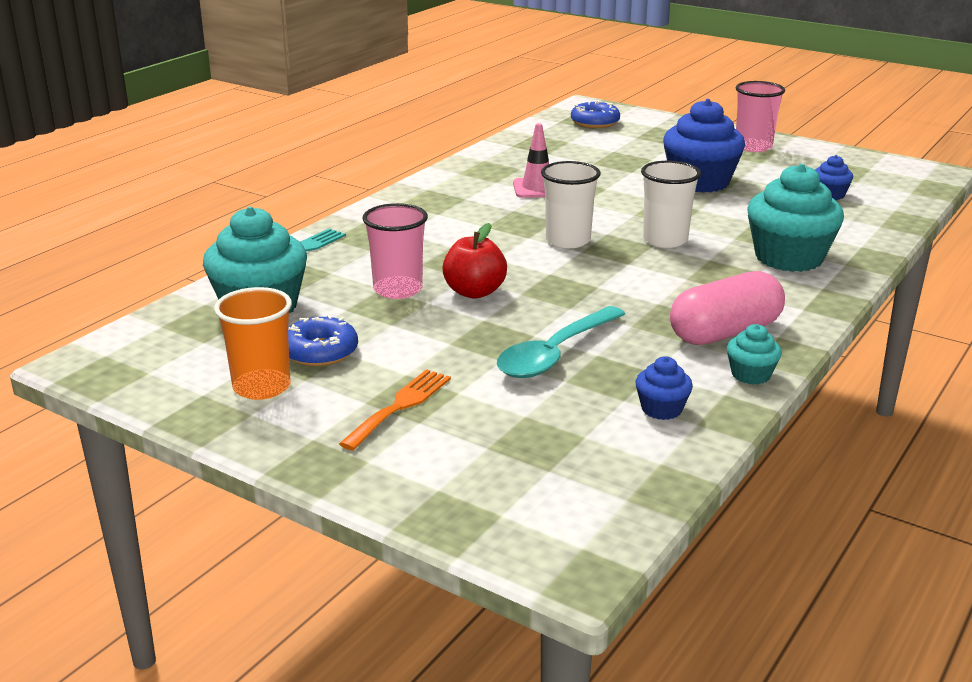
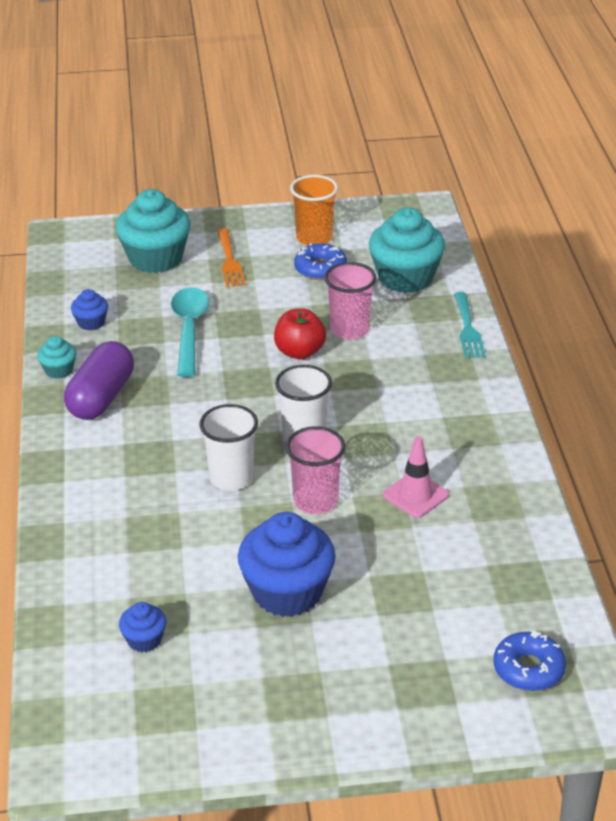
camera: 140 degrees right, 10 degrees up
pink capsule [670,271,785,345] -> purple capsule [64,341,134,420]
pink cup [735,81,785,152] -> pink cup moved to [286,426,345,514]
turquoise cupcake [747,164,844,272] -> turquoise cupcake moved to [116,189,191,273]

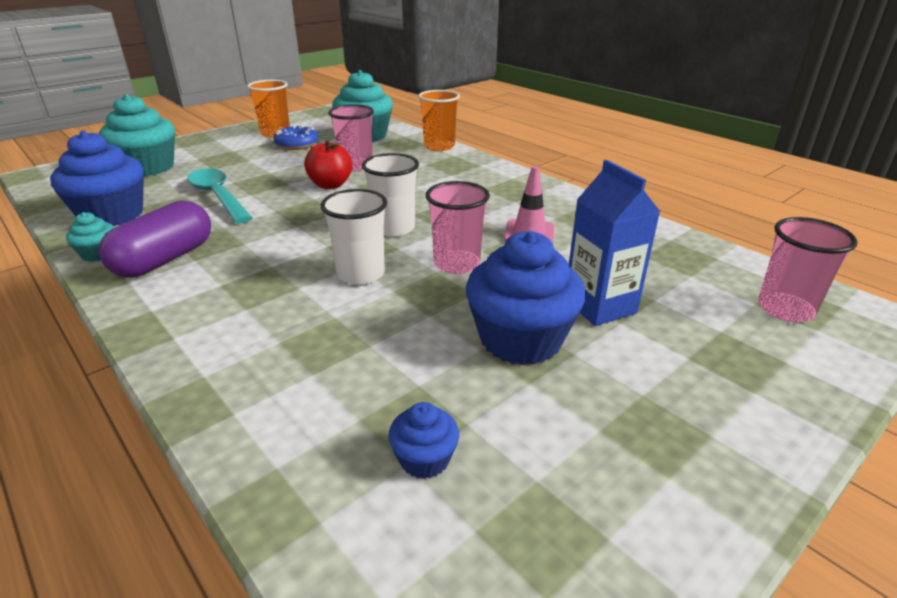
camera: 35 degrees left, 5 degrees down
purple capsule [64,341,134,420] -> purple capsule turned 45 degrees clockwise [99,201,211,278]
blue cupcake [71,289,108,331] -> blue cupcake [50,131,144,226], size x2.10
orange fork [217,228,246,287] -> none
turquoise fork [454,292,486,358] -> orange cup [418,90,460,151]
blue donut [493,631,566,691] -> pink cup [758,217,858,322]
none -> blue carton [569,160,660,326]

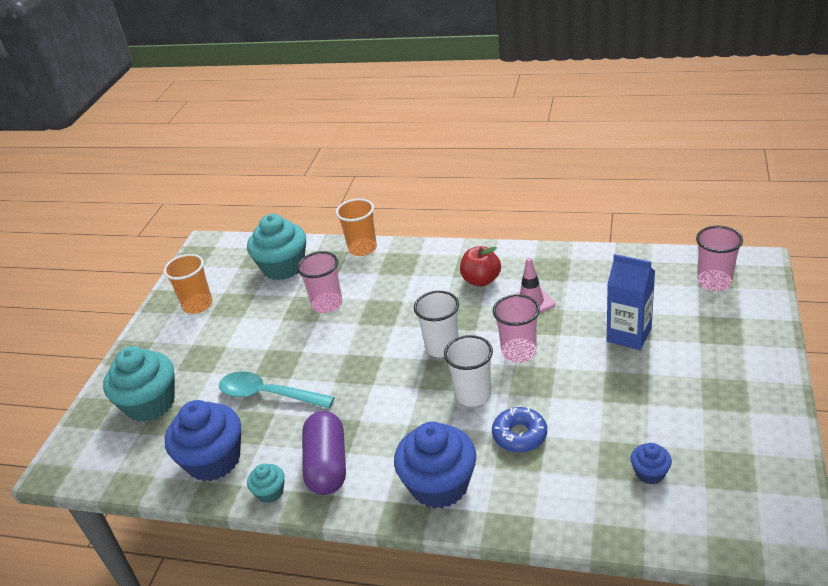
camera: 30 degrees left, 5 degrees up
blue donut [274,125,318,150] -> blue donut moved to [492,407,547,453]
red apple [304,139,353,189] -> red apple moved to [460,246,501,286]
blue cupcake [466,231,586,365] -> blue cupcake moved to [394,422,476,509]

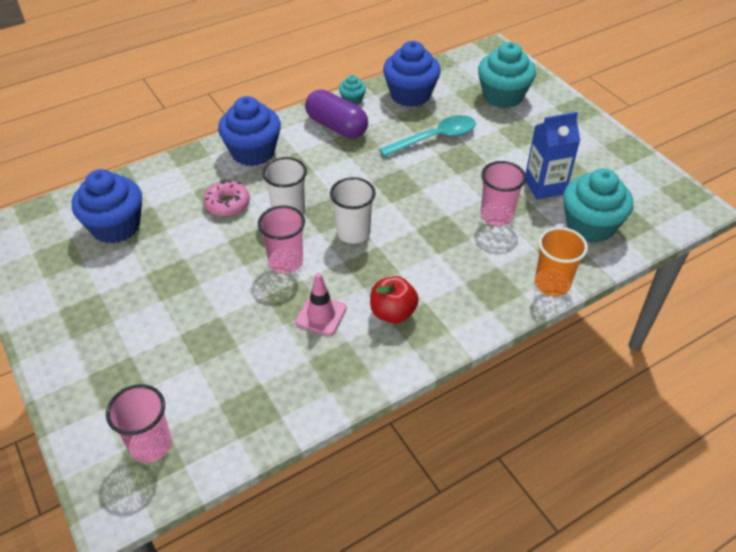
camera: 130 degrees right, 10 degrees up
orange cup [163,254,213,314] -> none
blue donut [492,407,547,453] -> pink donut [203,180,250,216]
blue carton [607,254,655,350] -> blue carton moved to [525,112,580,200]
blue cupcake [631,443,672,484] -> blue cupcake [72,169,142,244], size x2.10

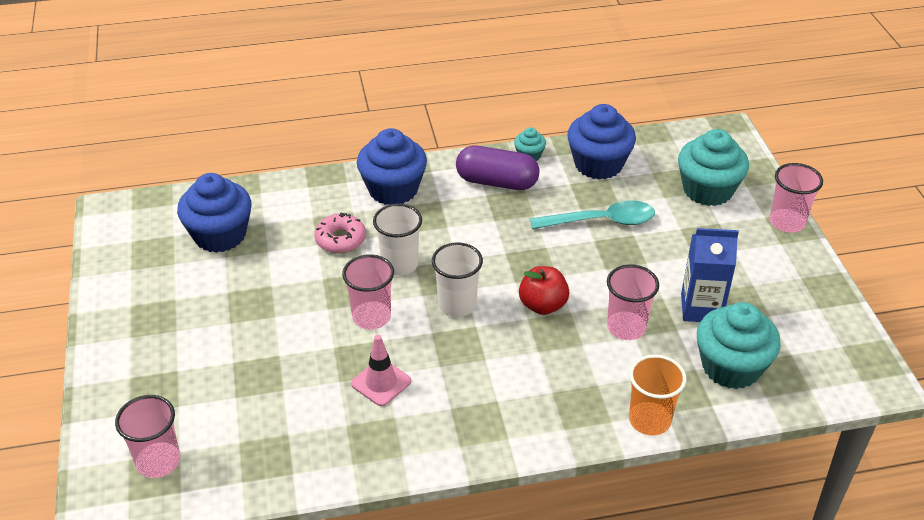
camera: 20 degrees right, 5 degrees down
purple capsule [305,90,368,138] -> purple capsule turned 45 degrees counterclockwise [456,146,540,190]
red apple [370,276,419,323] -> red apple moved to [519,266,570,315]
none -> pink cup [770,163,823,233]

